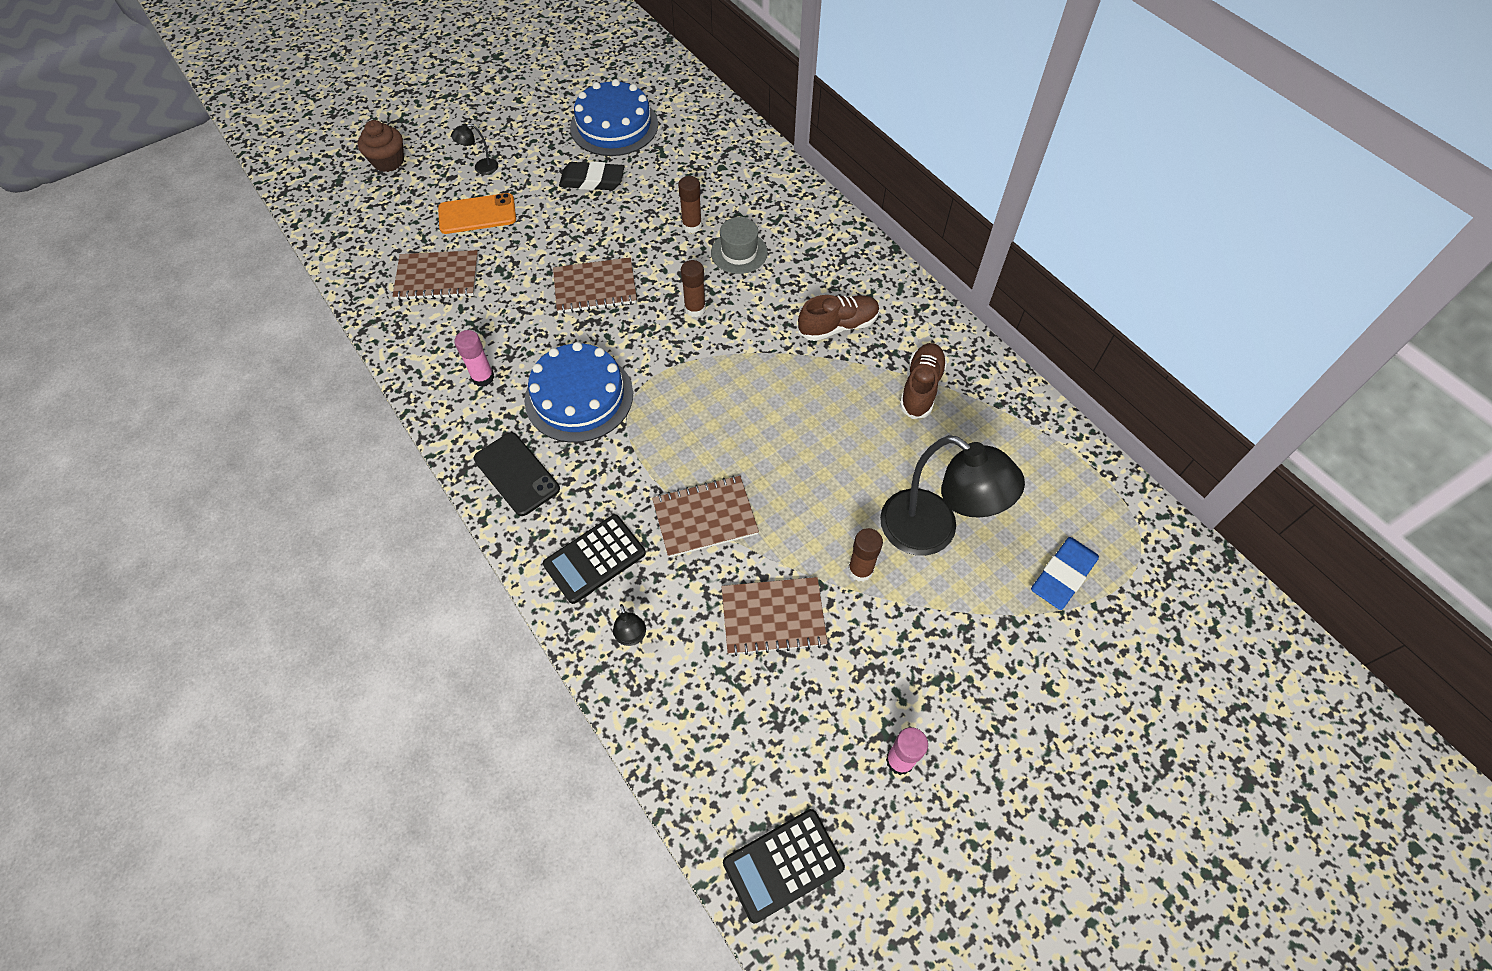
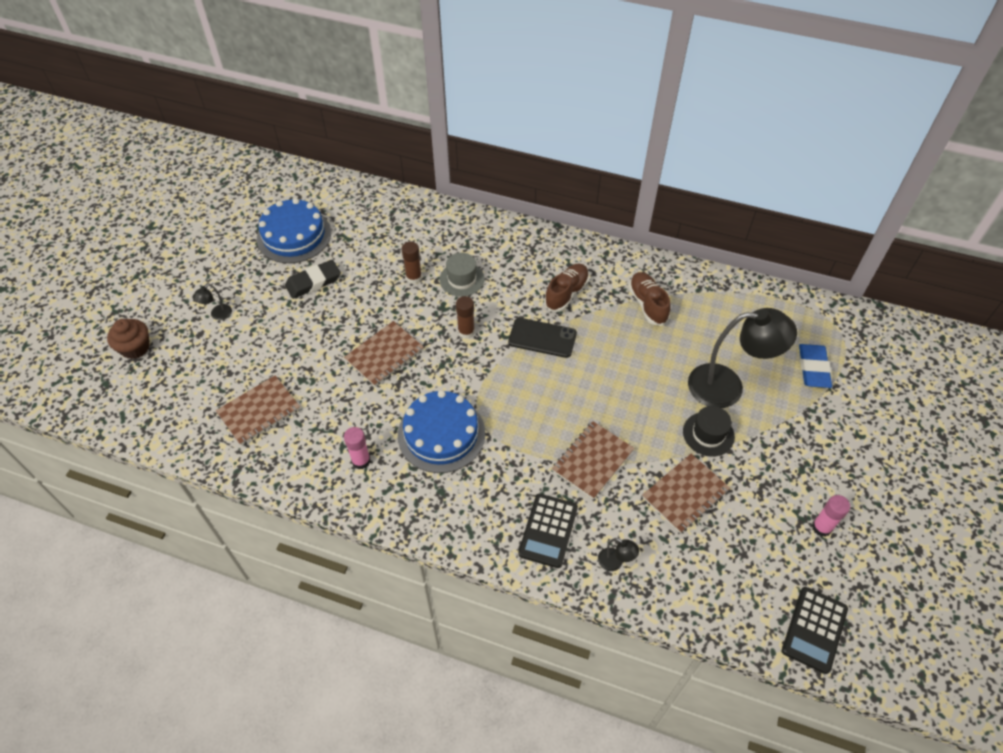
camera: 35 degrees left, 5 degrees down
orange phone [438,193,516,234] -> none
black phone [474,432,560,516] -> black phone moved to [508,318,577,358]
brown glue stick [848,528,883,582] -> black hat [683,406,735,457]

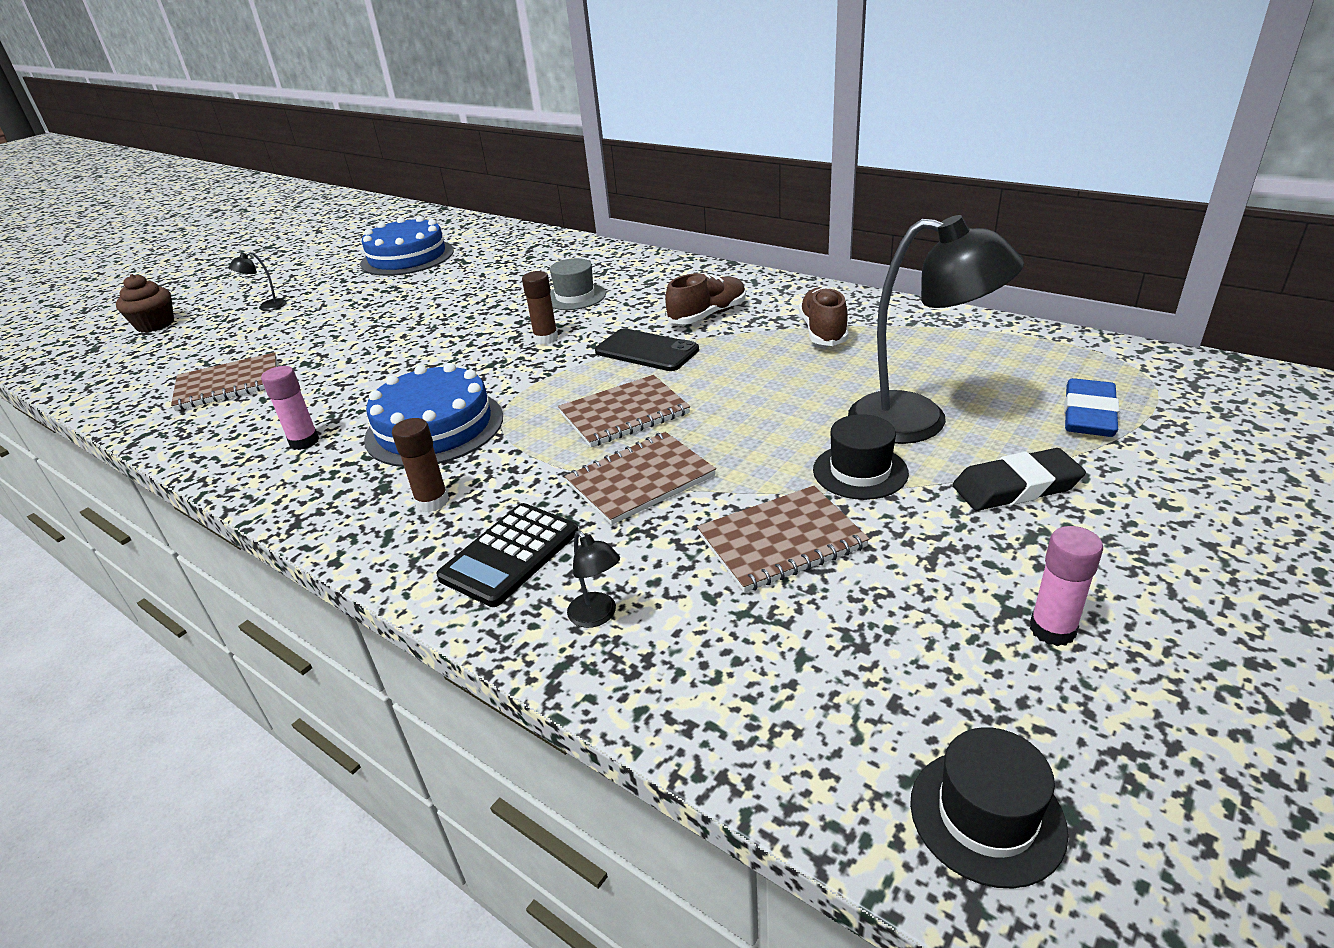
camera: 20 degrees right, 20 degrees down
black eraser [285,260,341,299] -> black eraser moved to [953,448,1086,511]
brown notebook [344,321,424,386] -> brown notebook moved to [558,375,690,447]
brown glue stick [401,242,422,284] -> brown glue stick moved to [392,418,449,512]
black calculator [782,587,848,674] -> black hat [910,727,1068,889]

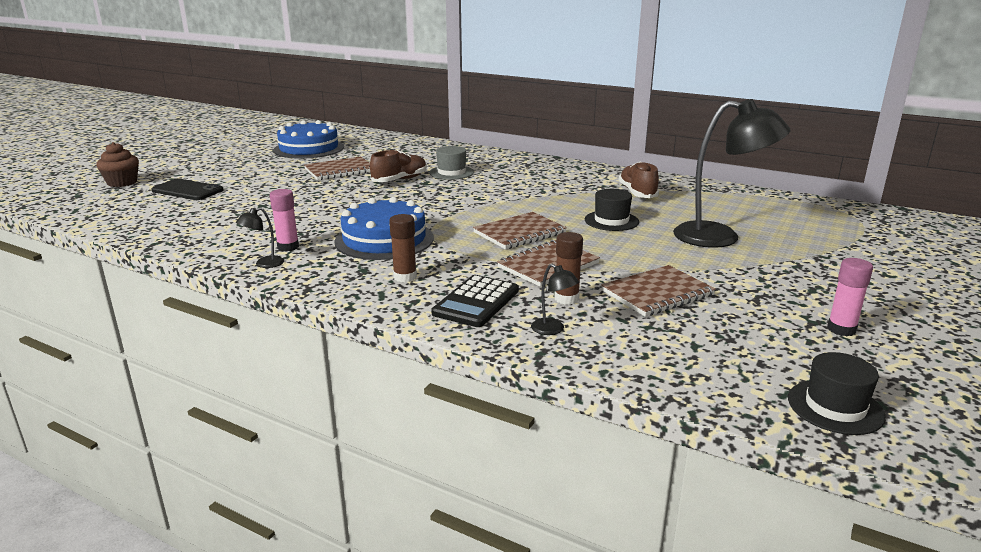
camera: 10 degrees left, 10 degrees down
brown notebook [171,352,277,411] -> brown notebook moved to [304,157,370,180]
black lamp [228,252,287,311] -> black lamp moved to [236,207,284,268]
brown glue stick [522,271,558,345] -> brown glue stick moved to [555,232,583,305]
black phone [595,328,699,371] -> black phone moved to [151,179,224,200]
brown shoe [665,273,746,324] -> brown shoe moved to [370,150,427,182]
black hat [813,414,909,500] -> black hat moved to [585,189,639,231]
black eraser [953,448,1086,511] -> none
blue eraser [1064,378,1119,437] -> none

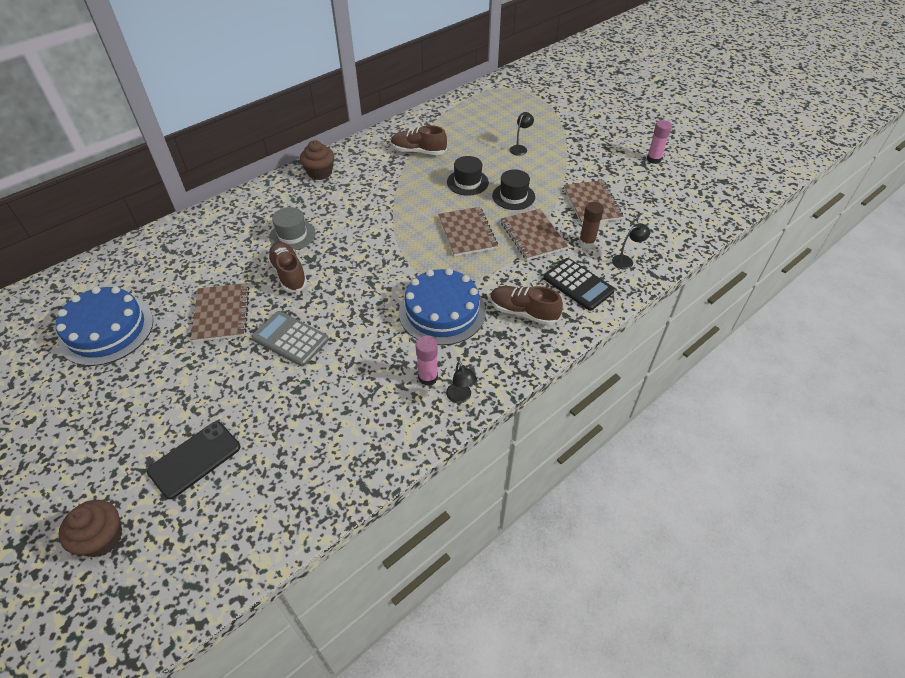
camera: 70 degrees left, 25 degrees up
brown glue stick [389,214,417,282] -> brown shoe [490,286,563,325]
black lamp [673,99,790,248] -> black lamp [510,112,534,156], size x0.40
black hat [788,352,886,435] -> black hat moved to [492,169,535,210]
none -> grey calculator [251,311,329,366]
none -> brown cupcake [300,140,334,180]

